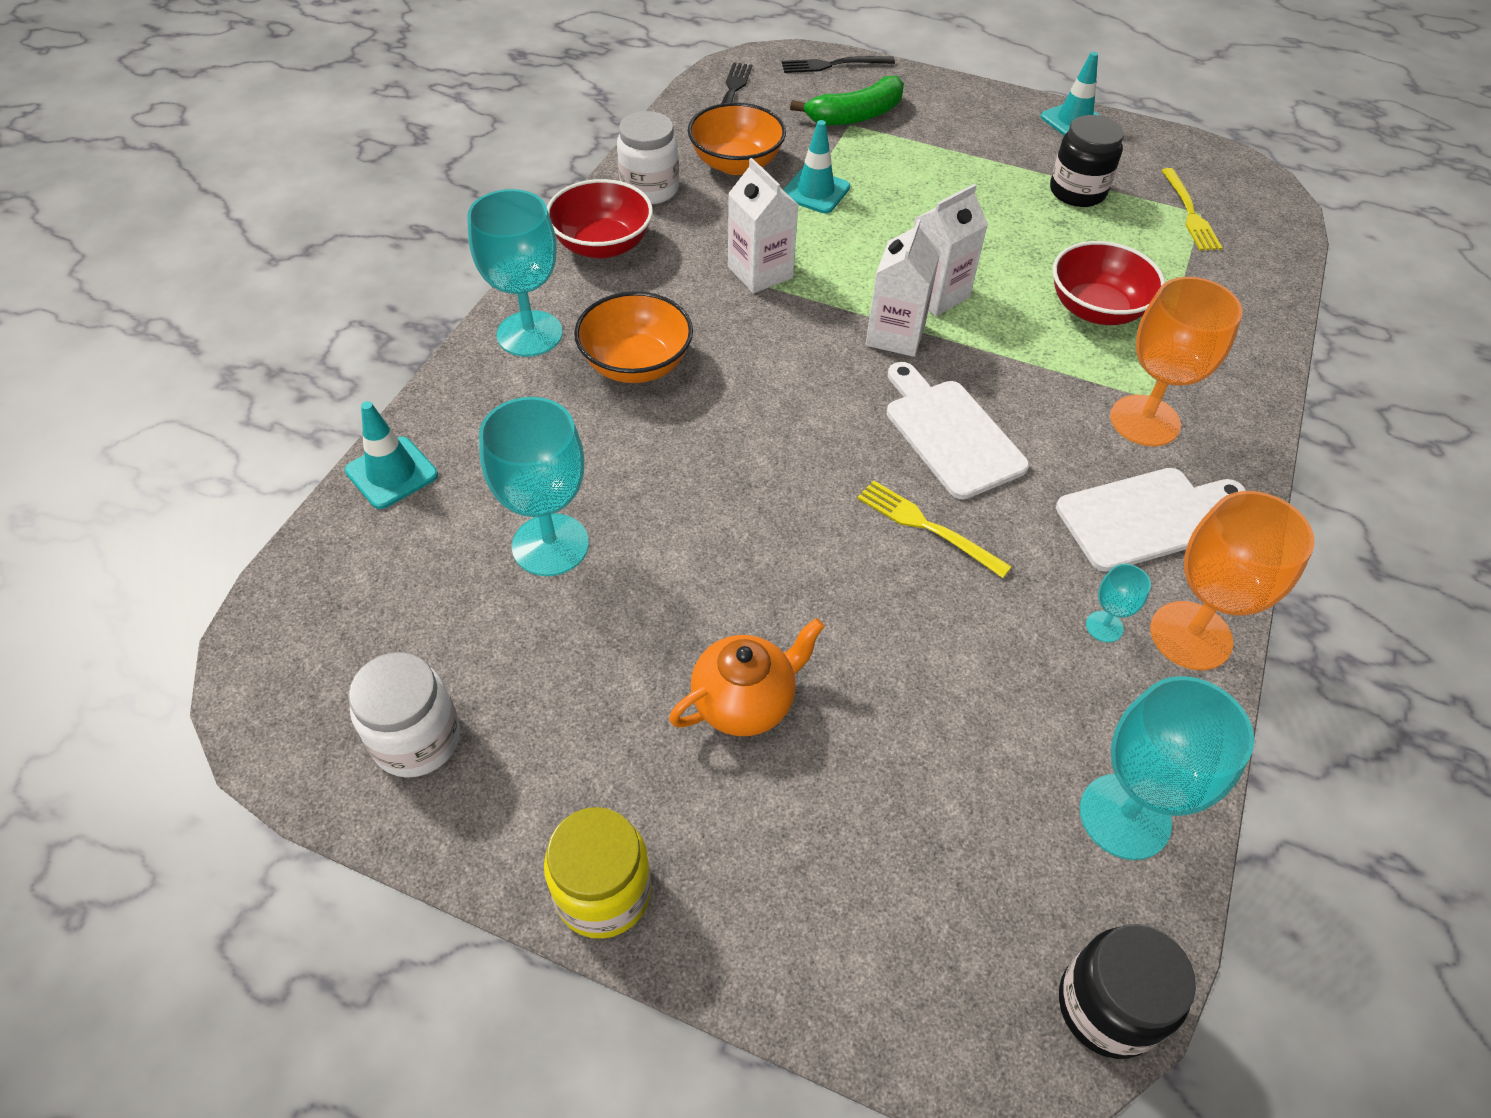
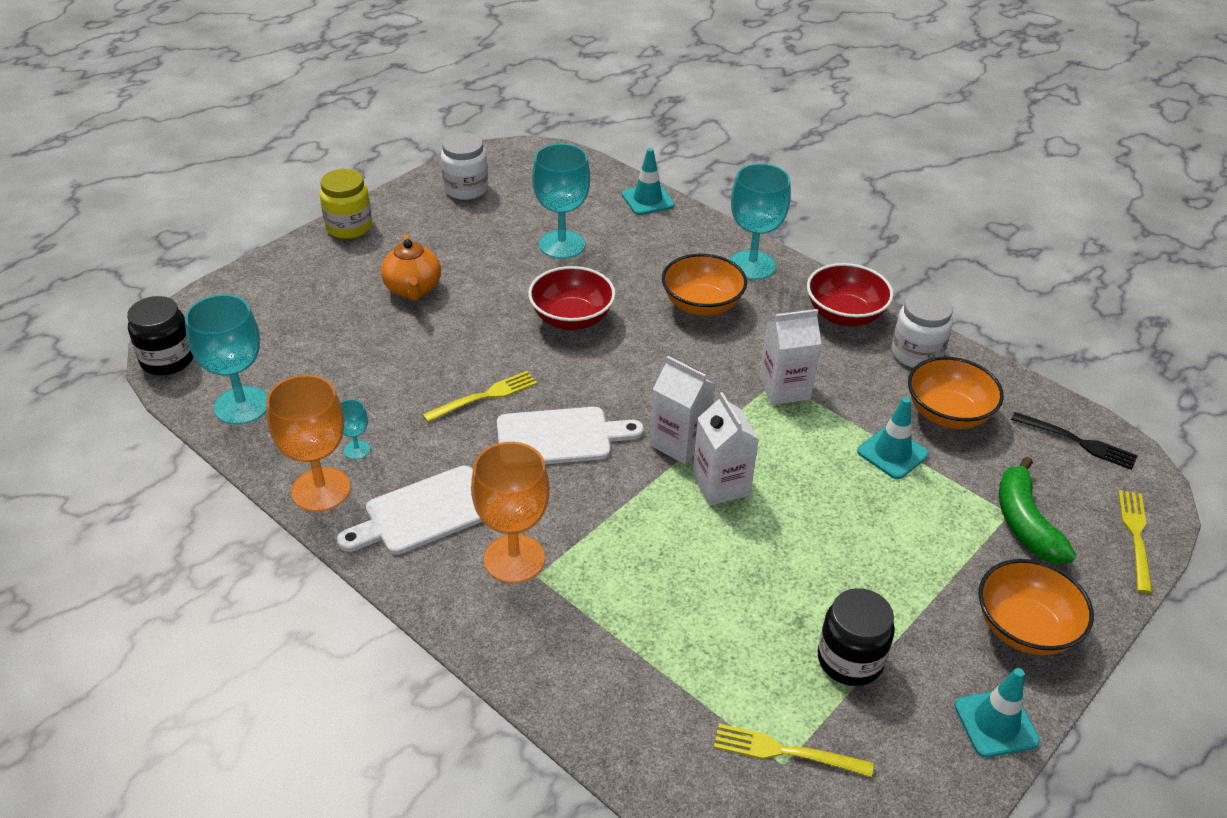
camera: 110 degrees right, 10 degrees down
black fork [782,56,895,73] -> yellow fork [1118,490,1153,594]
red bowl [1053,241,1165,325] -> red bowl moved to [528,266,615,330]
white cutting board [1056,468,1246,572] -> white cutting board turned 60 degrees clockwise [337,466,483,555]
none -> orange bowl [978,559,1094,655]

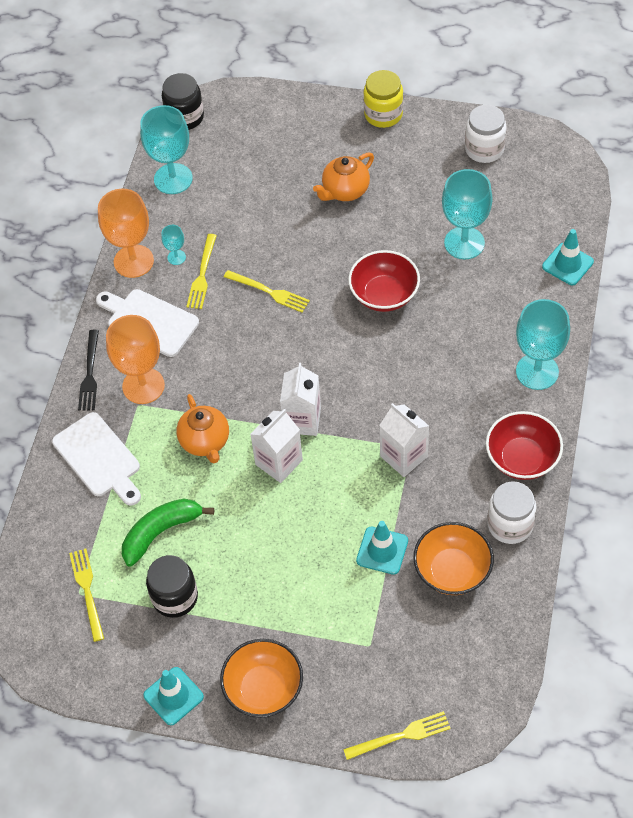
camera: 65 degrees right, 15 degrees up
white cutting board [497,407,644,464] -> white cutting board moved to [52,412,141,506]
orange bowl [662,254,747,316] -> none
green banana [999,457,1076,564] -> green banana moved to [122,499,214,567]
black fork [1011,412,1138,470] -> black fork moved to [78,330,99,411]
none -> orange teapot [176,394,229,463]
none -> yellow fork [186,234,217,309]

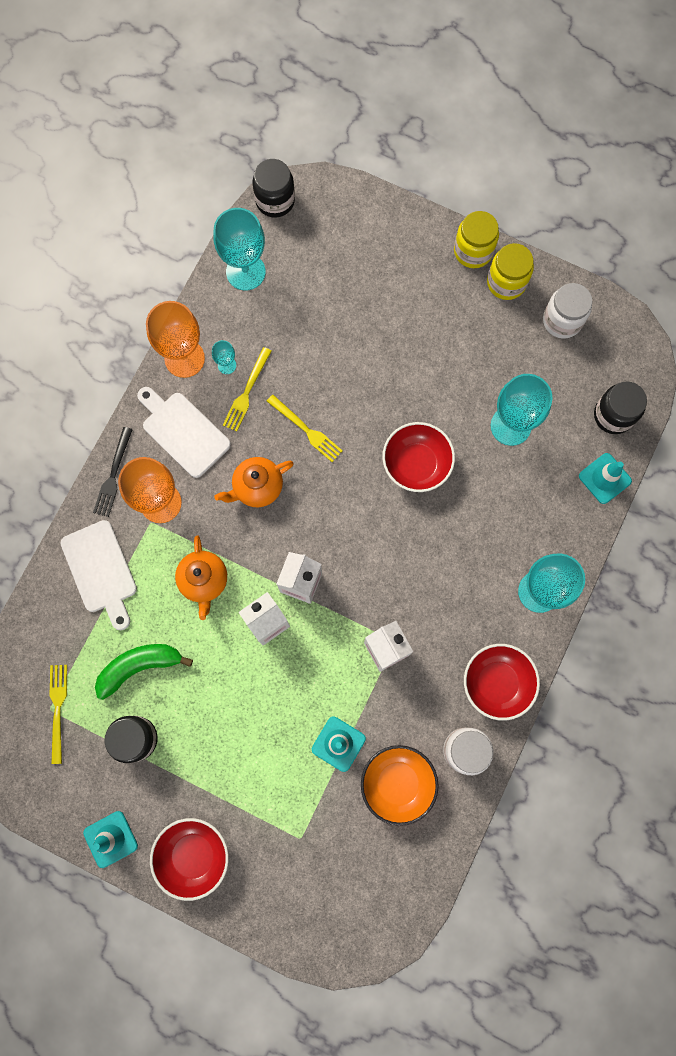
camera: 10 degrees right, 20 degrees up
orange bowl [220,639,303,718] -> red bowl [150,818,229,901]
orange teapot [313,152,374,201] -> orange teapot moved to [214,457,294,507]
yellow fork [343,711,451,760] -> none
none -> yellow jar [487,243,534,300]
none -> black jar [594,382,647,434]

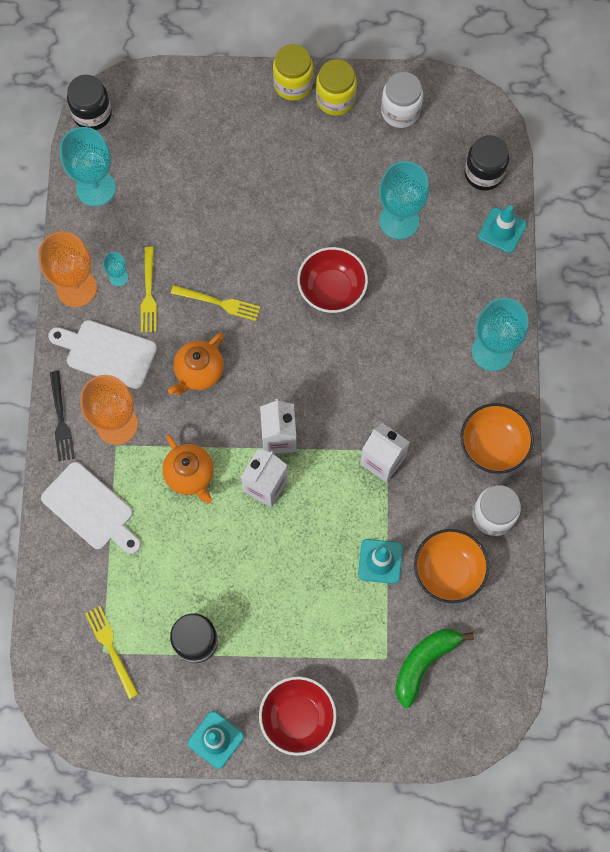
camera: 25 degrees left, 5 degrees down
green banana [95,644,193,700] -> green banana moved to [395,629,474,708]
red bowl [464,644,540,721] -> orange bowl [460,403,534,474]

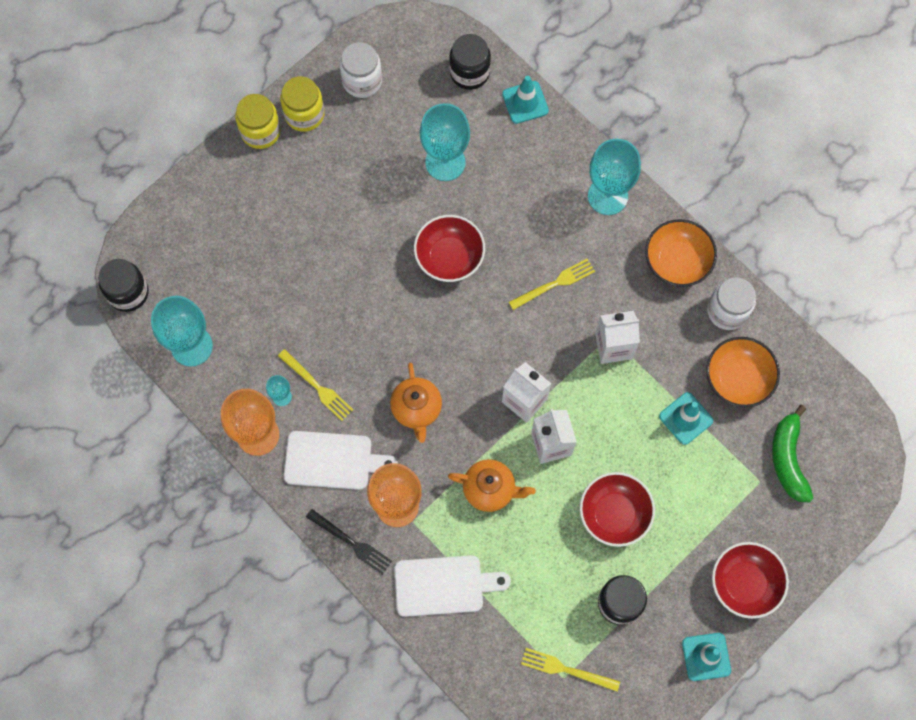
camera: 45 degrees left, 0 degrees up
white cutting board [48,320,157,389] -> white cutting board turned 150 degrees counterclockwise [284,431,398,490]
yellow fork [171,285,261,321] -> yellow fork moved to [509,259,595,310]
none -> red bowl [580,472,655,547]

